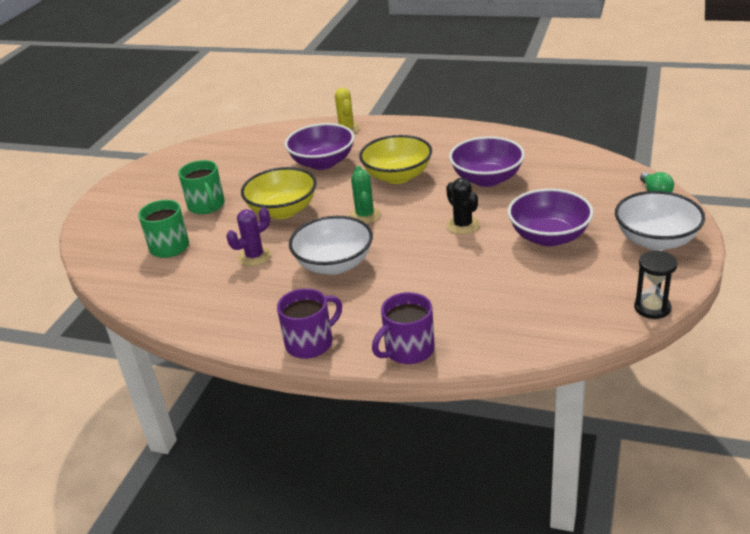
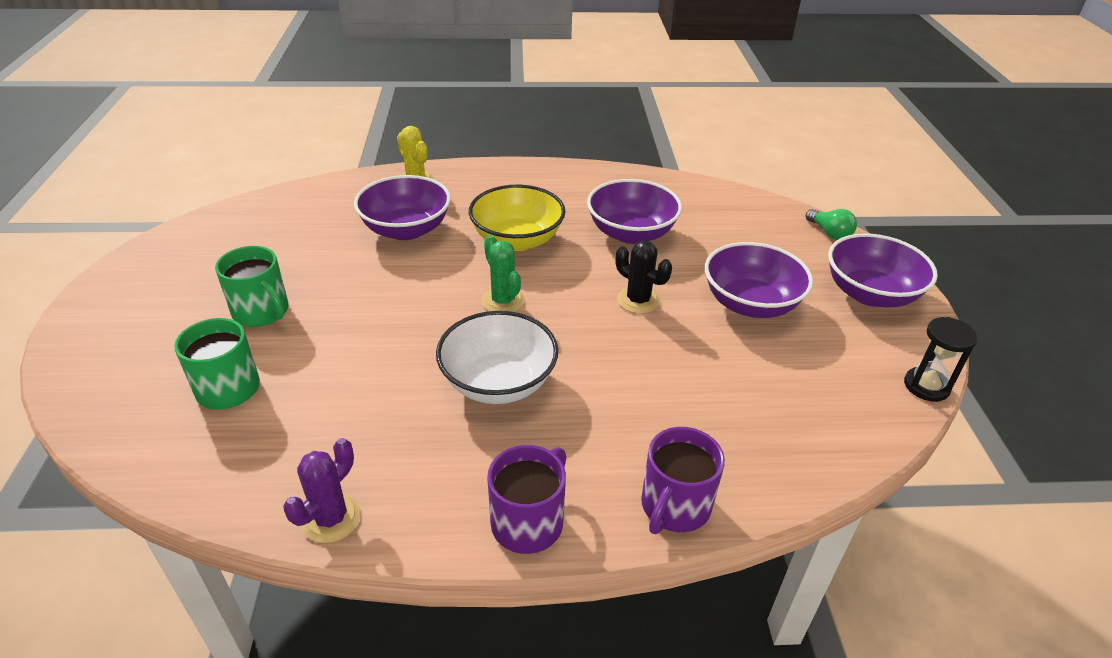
camera: 25 degrees left, 5 degrees up
purple cactus [226,207,271,266] -> purple cactus moved to [283,438,361,543]
yellow bowl [241,167,317,219] -> none
white bowl [615,191,705,250] -> purple bowl [828,233,938,307]

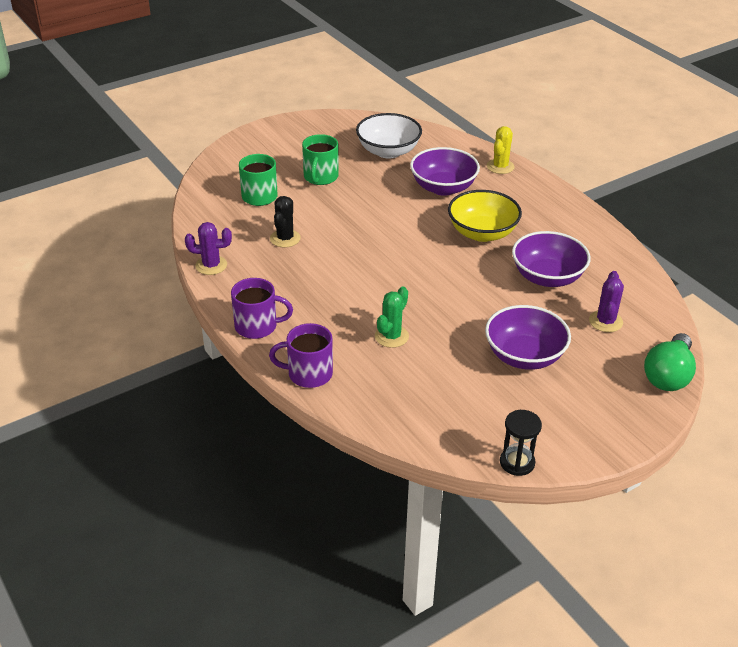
camera: 60 degrees right, 0 degrees up
white bowl [436,311,558,404] -> white bowl moved to [356,113,422,159]
green cactus [482,235,525,312] -> green cactus moved to [375,286,409,348]
black cactus [616,241,672,314] -> black cactus moved to [270,196,301,248]
green light bulb [806,209,857,240] -> green light bulb [644,333,696,391], size x1.70
purple bowl [828,233,938,307] -> none
none -> purple cactus [589,271,624,332]

